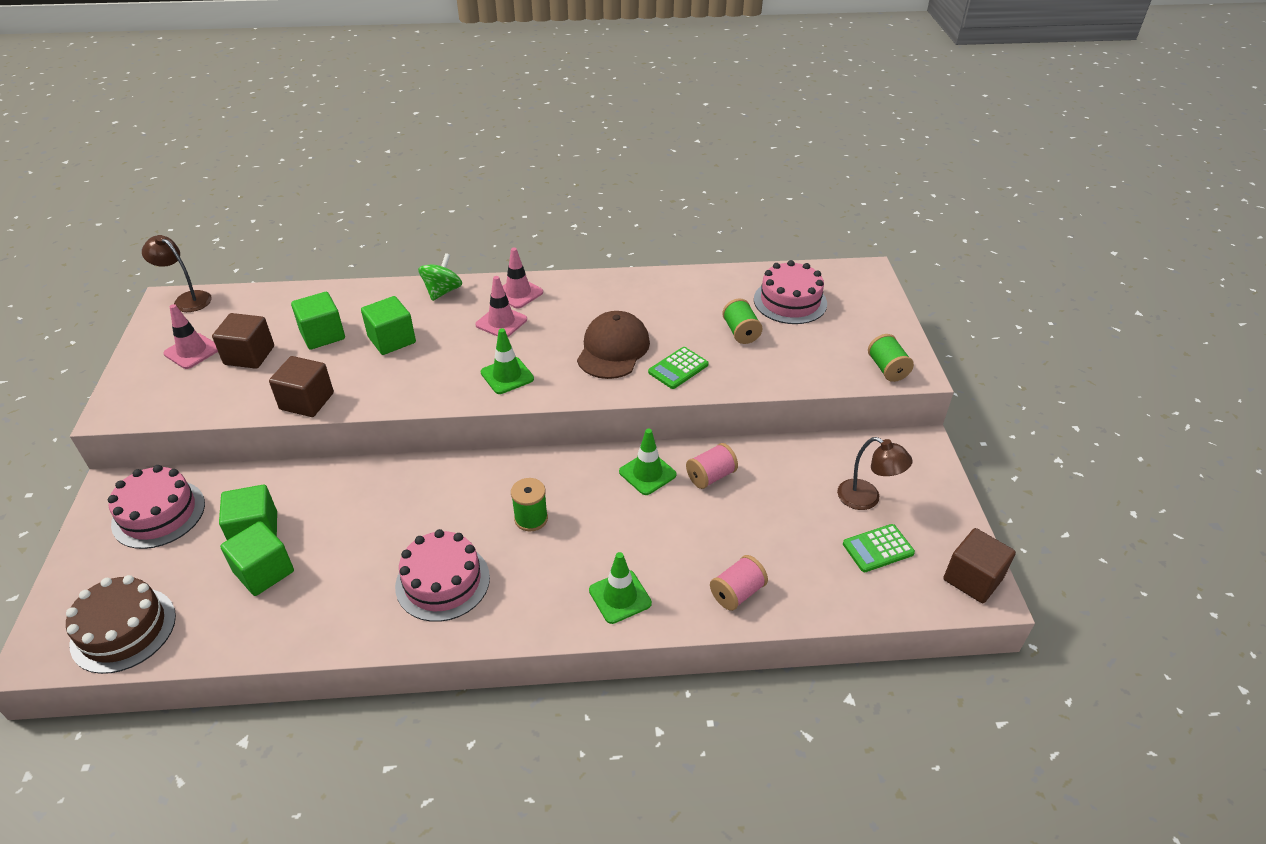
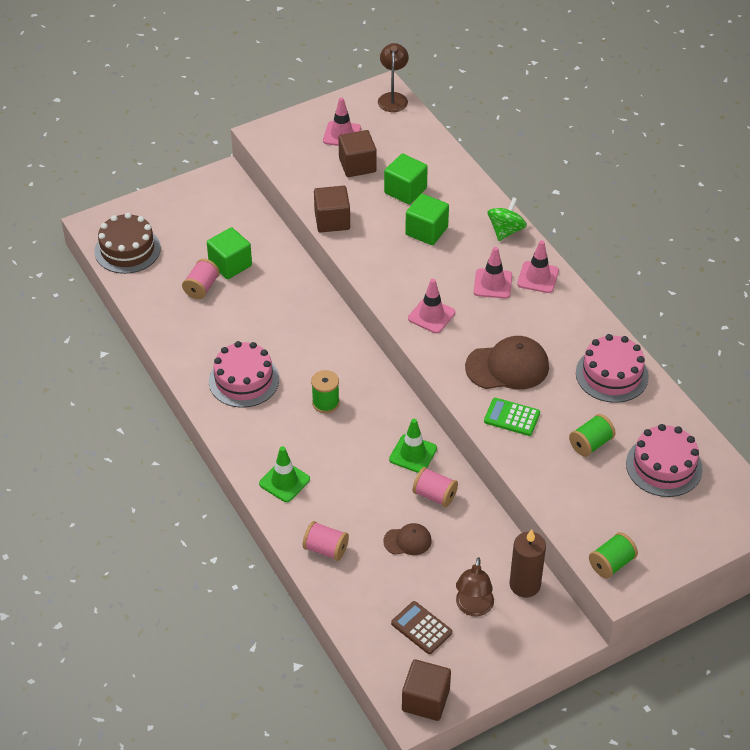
camera: 65 degrees right, 5 degrees up
pink cake [108,465,205,549] -> pink cake moved to [576,334,649,403]
green cube [220,521,294,596] -> pink spool [182,259,220,299]
green spinning top [418,253,462,301] -> green spinning top turned 60 degrees counterclockwise [488,197,527,241]
green traffic cone [480,328,534,394] -> pink traffic cone [408,279,455,333]
green calculator [843,524,915,572] -> brown calculator [391,601,452,654]
none -> brown cap [383,523,431,555]
none -> brown candle [510,529,546,597]

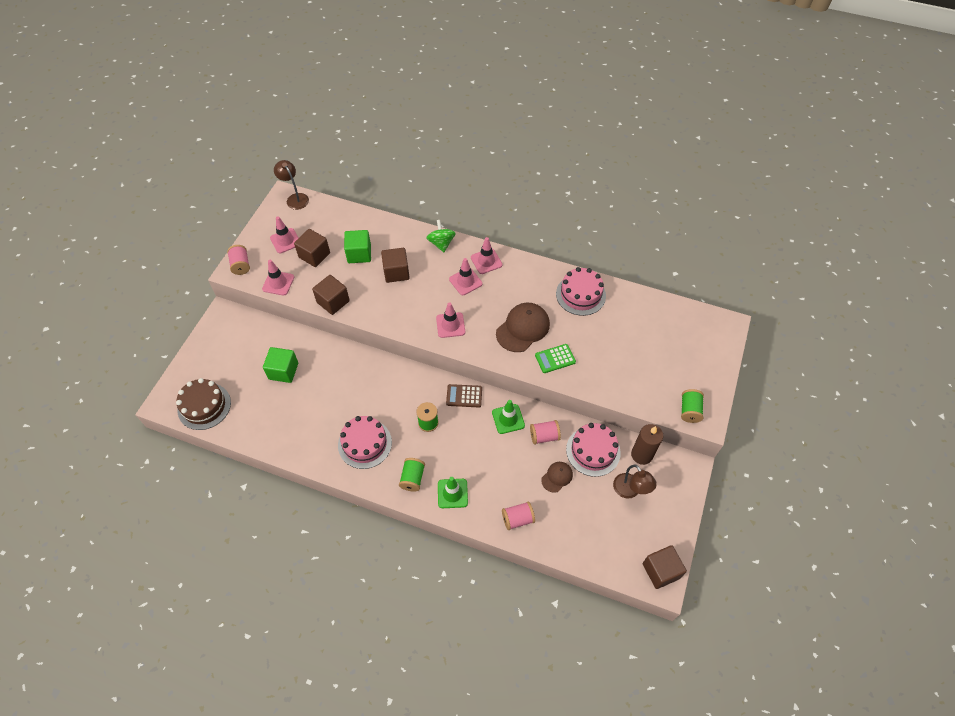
camera: 40 degrees left, 10 degrees up
pink spool [182,259,220,299] -> pink spool moved to [227,245,250,275]
brown calculator [391,601,452,654] -> brown calculator moved to [446,384,482,407]
green cube [405,194,449,245] -> brown cube [381,248,410,283]
green spool [569,414,616,457] -> green spool moved to [399,458,425,492]
pink cake [626,424,703,497] -> pink cake moved to [566,423,621,477]
none -> pink traffic cone [262,260,294,296]

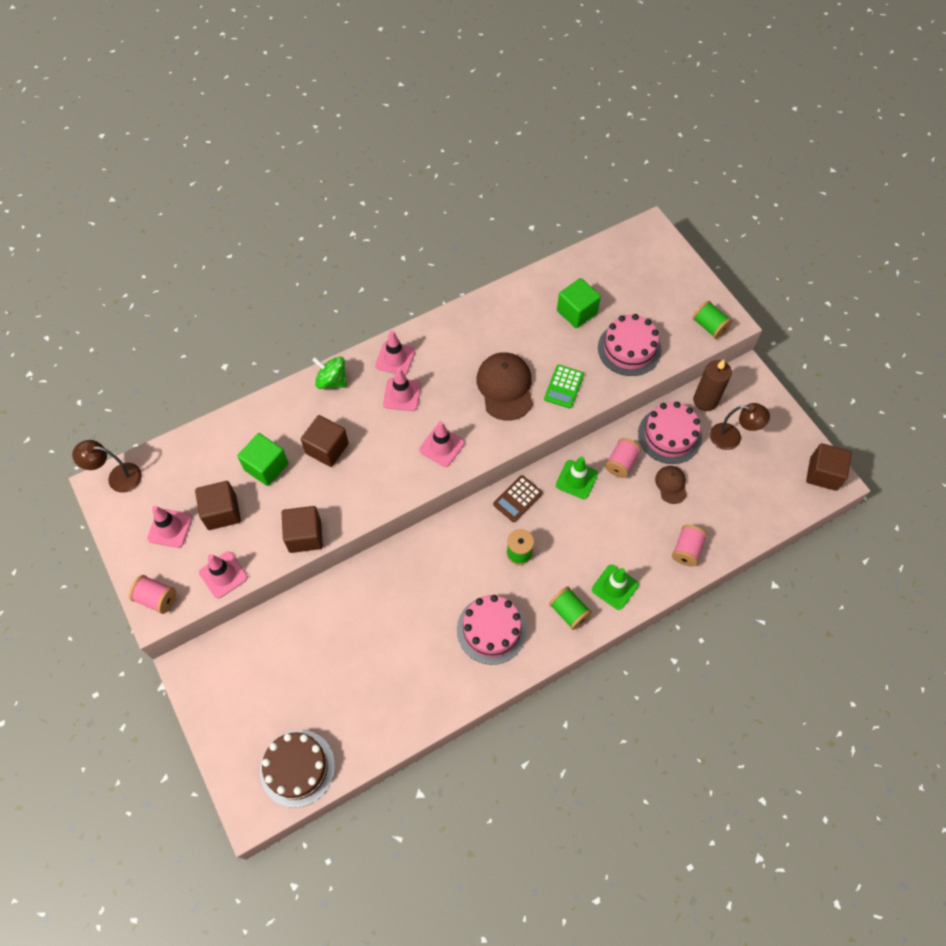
camera: 50 degrees left, 5 degrees up
green cube [263,347,298,383] -> green cube moved to [557,278,601,328]
pink cake [556,267,606,316] -> pink cake moved to [598,314,661,376]

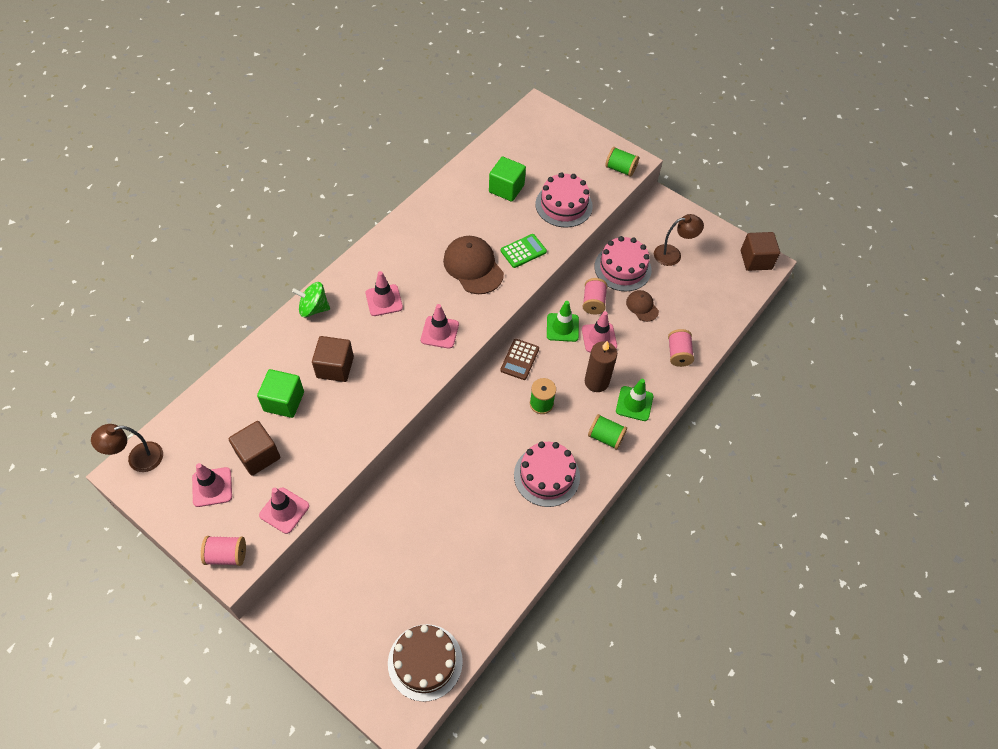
camera: 25 degrees left, 5 degrees down
brown cube [282,506,323,553] -> none
pink traffic cone [375,330,415,375] -> pink traffic cone moved to [582,311,617,352]
green calculator [544,365,584,409] -> green calculator turned 120 degrees counterclockwise [501,234,547,268]
brown candle [693,359,732,411] -> brown candle moved to [585,341,617,392]

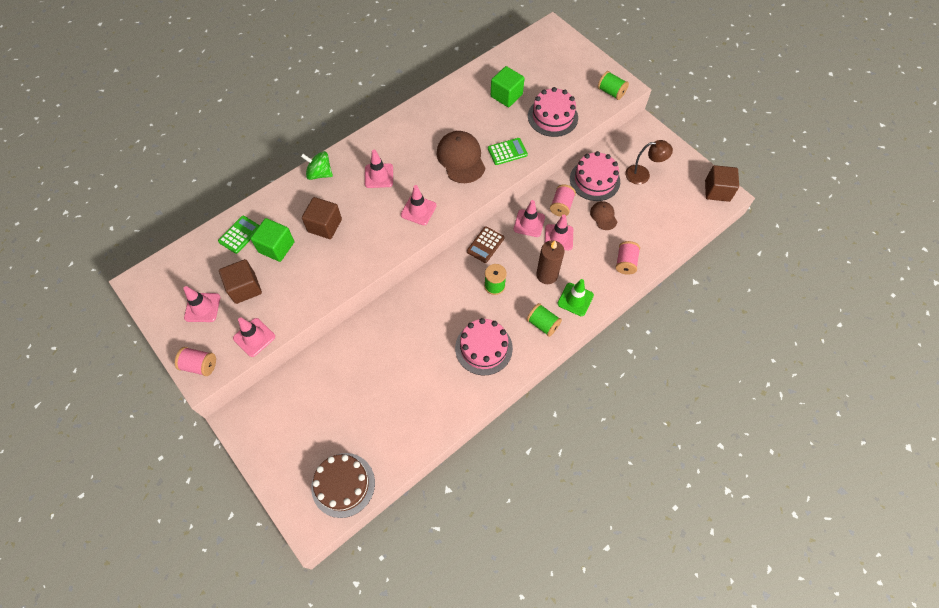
camera: 15 degrees right, 5 degrees up
brown lamp [91,424,163,472] -> none
green traffic cone [547,301,579,342] -> pink traffic cone [514,200,545,237]
none -> green calculator [218,216,260,254]

